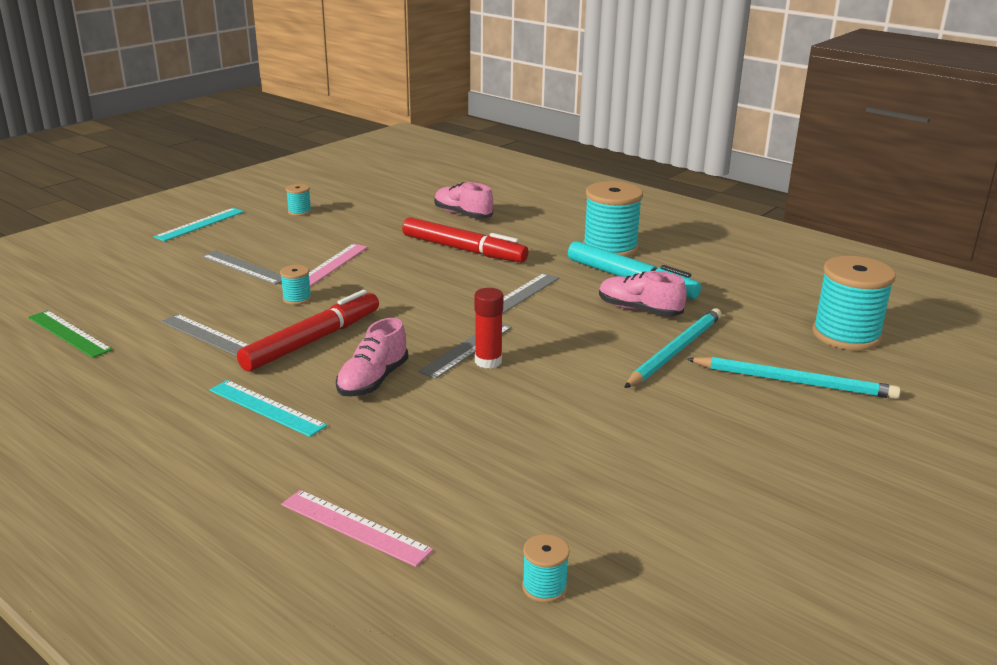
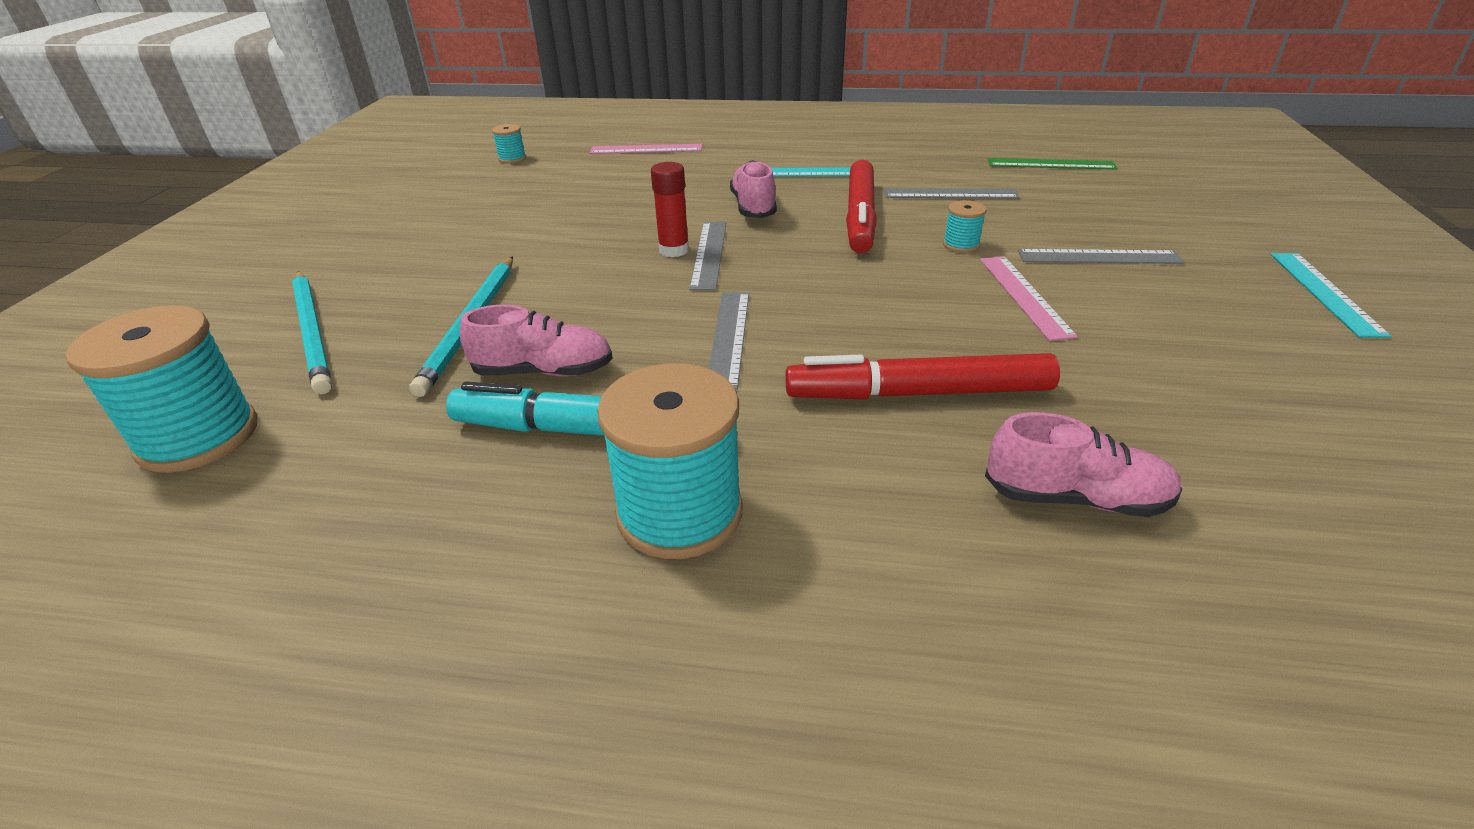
camera: 150 degrees right, 10 degrees up
turquoise spool [286,184,312,216] -> none
turquoise pencil [687,357,901,399] -> turquoise pencil turned 105 degrees counterclockwise [292,271,332,394]

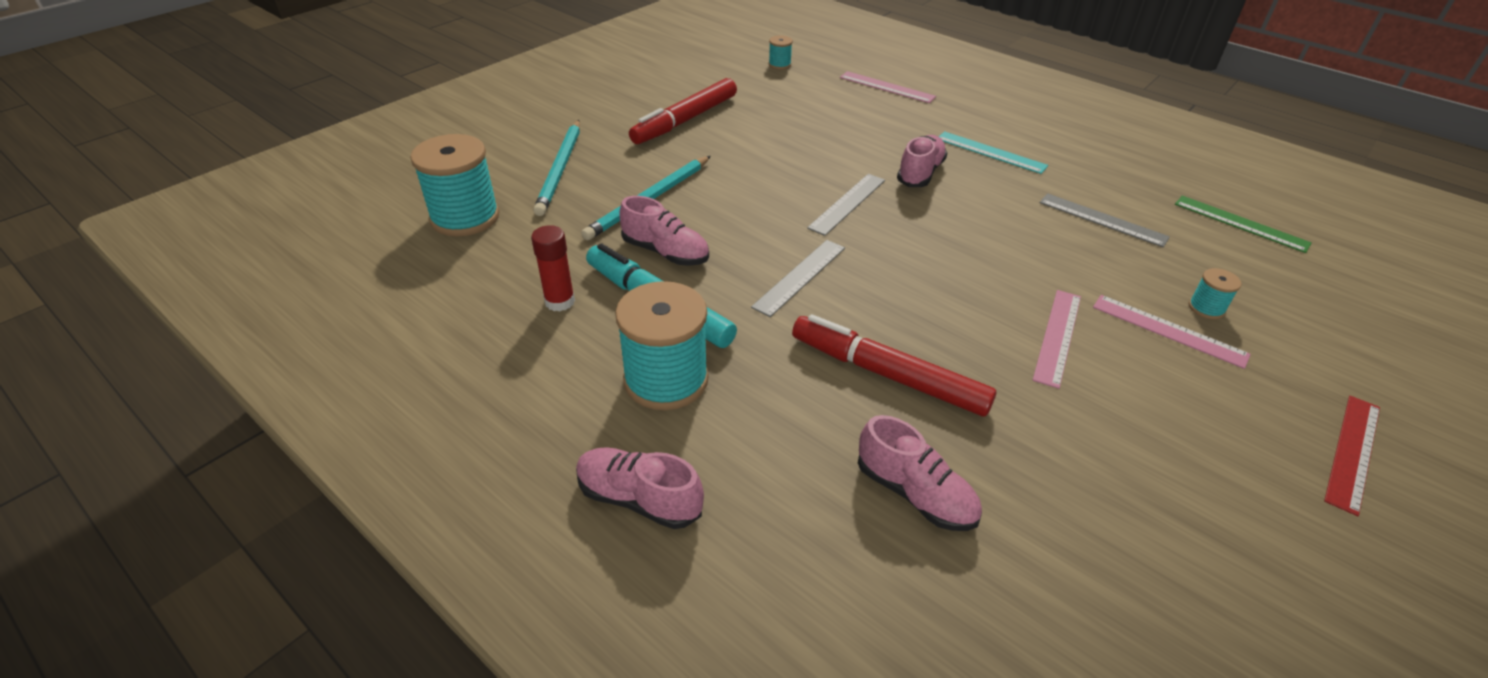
camera: 30 degrees right, 5 degrees up
red glue stick [651,162,689,257] -> red glue stick moved to [531,225,575,312]
red marker [846,160,877,253] -> red marker moved to [629,78,737,144]
turquoise spool [943,200,986,253] -> turquoise spool moved to [1189,268,1242,319]
grey ruler [1018,249,1185,264] -> pink ruler [1093,295,1251,369]
turquoise ruler [1271,253,1392,338] -> red ruler [1324,396,1380,516]
none -> pink shoe [576,447,704,529]

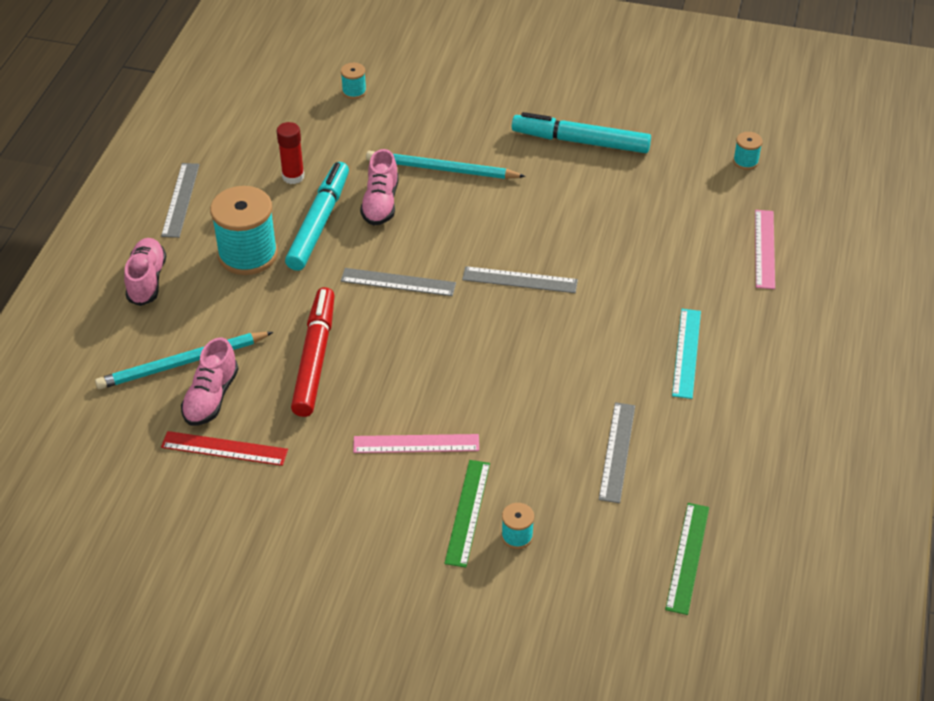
camera: 65 degrees right, 5 degrees up
turquoise spool [410,134,500,236] -> turquoise spool [341,63,367,99], size x0.45
turquoise pencil [533,120,580,216] -> turquoise pencil moved to [95,332,273,389]
red marker [629,78,737,144] -> turquoise marker [512,112,651,153]
pink shoe [897,135,947,187] -> none
pink ruler [1093,295,1251,369] -> green ruler [444,460,490,568]
red ruler [1324,396,1380,516] -> red ruler moved to [161,431,288,466]
none -> grey ruler [161,163,200,238]

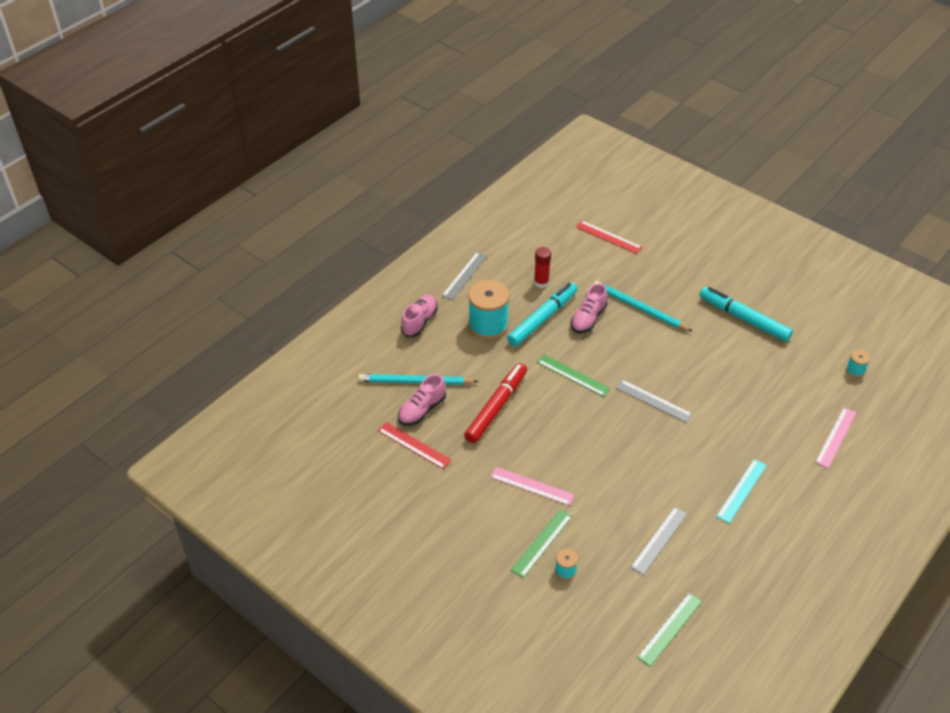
camera: 25 degrees right, 0 degrees up
turquoise spool [341,63,367,99] -> red ruler [576,221,642,254]
grey ruler [341,268,456,296] -> green ruler [537,354,611,397]

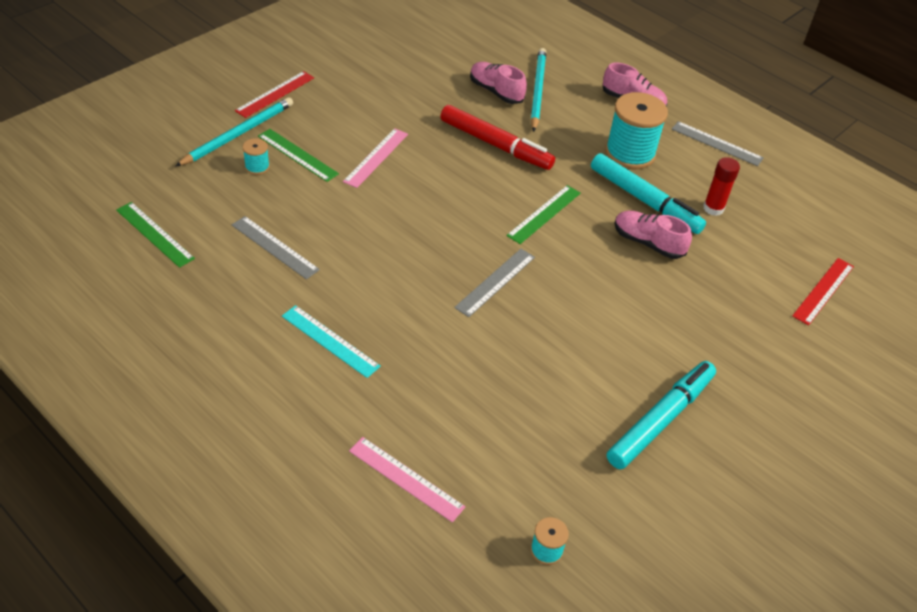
camera: 90 degrees right, 0 degrees up
red ruler [378,422,452,469] -> red ruler moved to [235,71,314,118]
turquoise pencil [593,281,693,332] -> turquoise pencil moved to [175,97,293,167]

